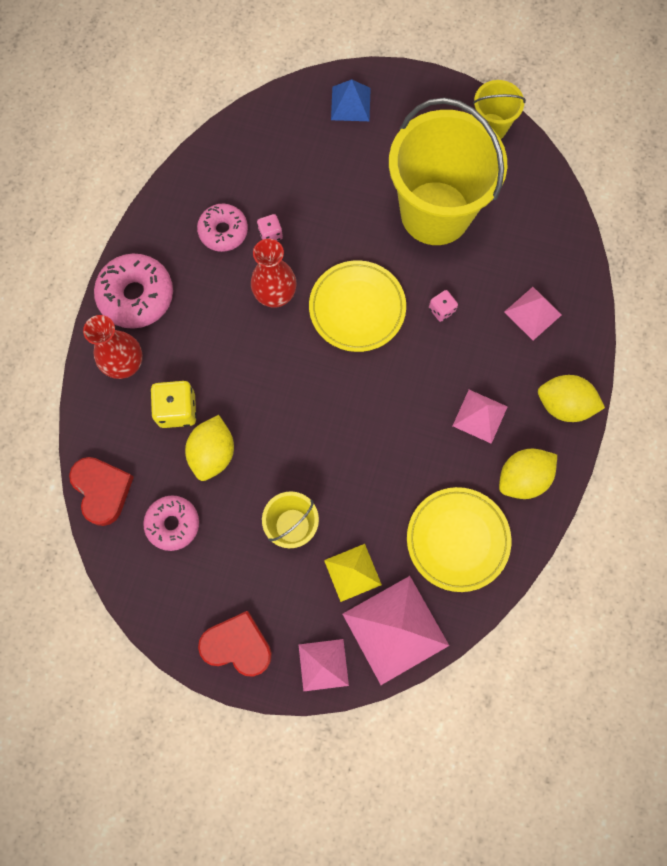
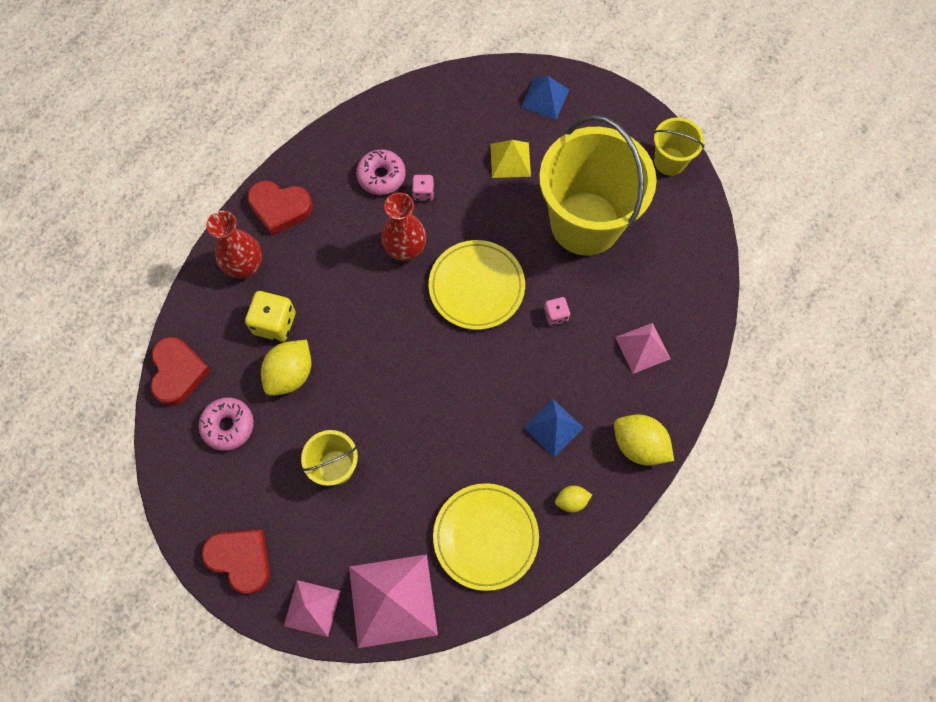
camera: 20 degrees right, 5 degrees down
pink donut [94,254,173,329] -> red heart [247,181,313,235]
yellow pyramid [324,544,382,602] -> yellow pyramid moved to [490,140,531,178]
pink pyramid [453,390,508,444] -> blue pyramid [523,399,583,457]
yellow lemon [499,449,557,499] -> yellow lemon [555,486,592,512], size x0.55

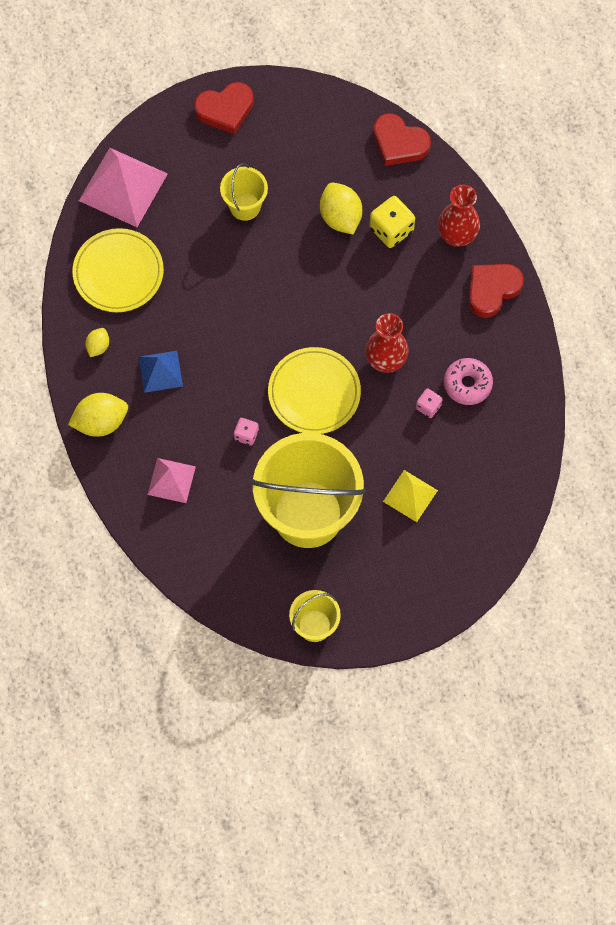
camera: 125 degrees right, 0 degrees up
pink donut [199,398,254,451] -> none
pink pyramid [284,580,340,637] -> none
blue pyramid [521,76,569,120] -> none

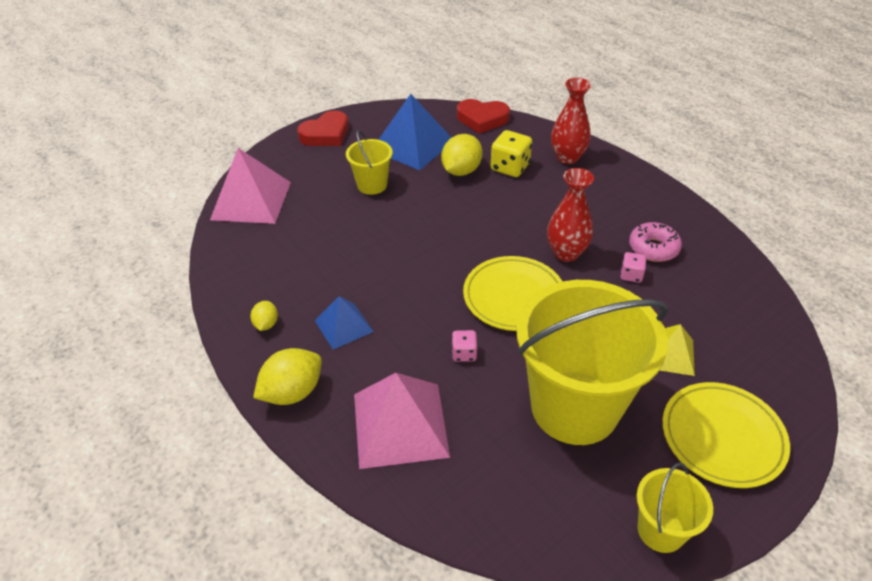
camera: 20 degrees left, 25 degrees down
yellow plate [72,228,164,312] -> yellow plate moved to [662,382,790,488]
pink pyramid [147,458,196,503] -> pink pyramid [354,373,450,469], size x1.74
yellow lemon [320,183,362,234] -> yellow lemon turned 75 degrees clockwise [441,134,483,176]
red heart [469,264,524,318] -> none
none -> blue pyramid [378,94,452,170]

